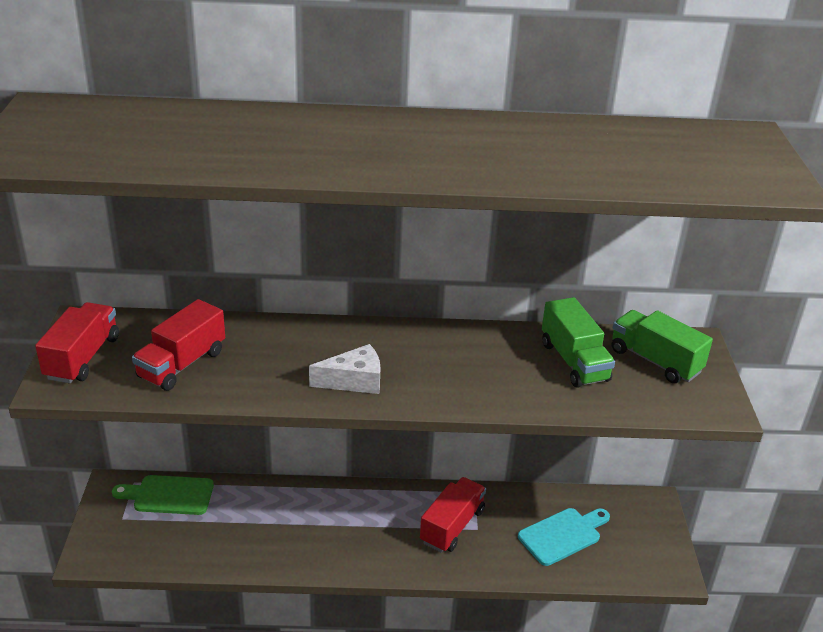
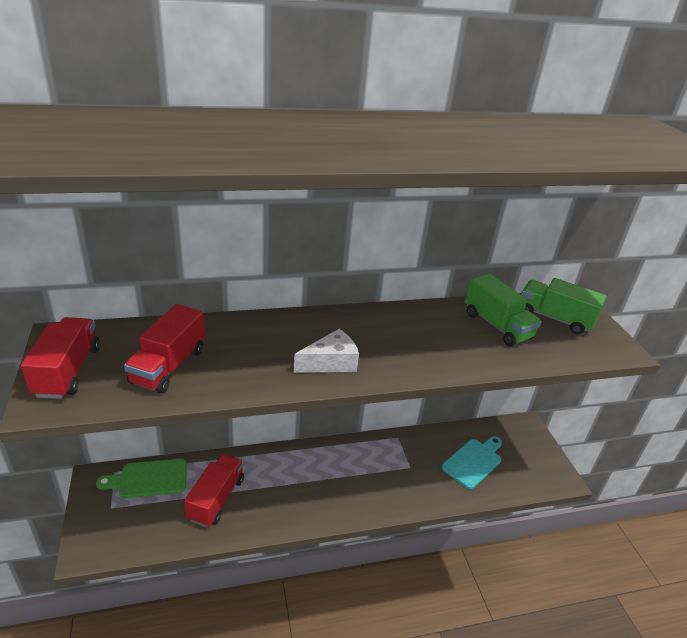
camera: 15 degrees left, 0 degrees up
red truck [420,477,486,553] -> red truck moved to [184,454,244,527]

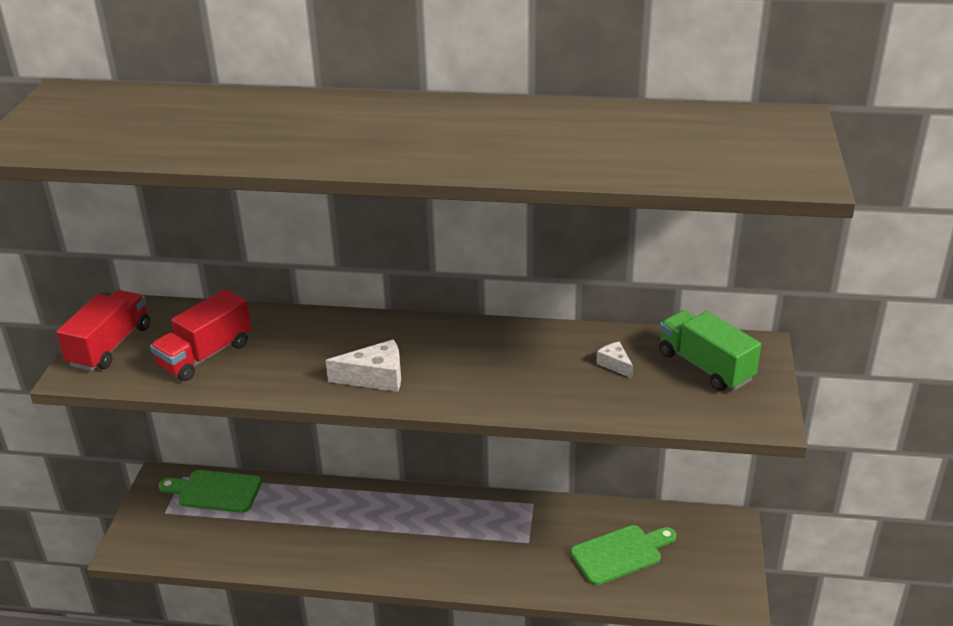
camera: 25 degrees right, 0 degrees up
red truck [184,454,244,527] -> none
turquoise cutting board [442,436,502,489] -> green cutting board [571,525,676,585]
green truck [465,274,542,346] -> white cheese [596,342,633,378]

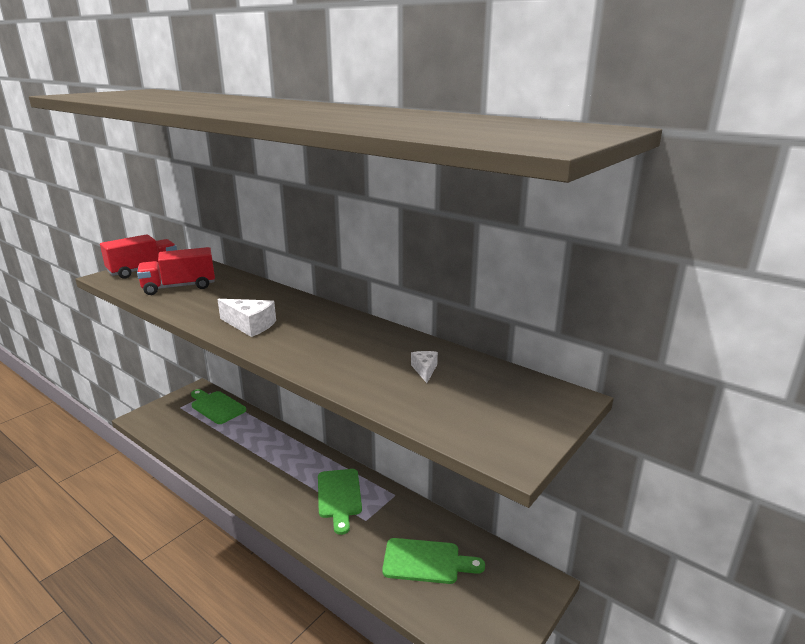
camera: 30 degrees right, 10 degrees down
green truck [659,310,761,391] -> none
none -> green cutting board [318,469,362,535]

